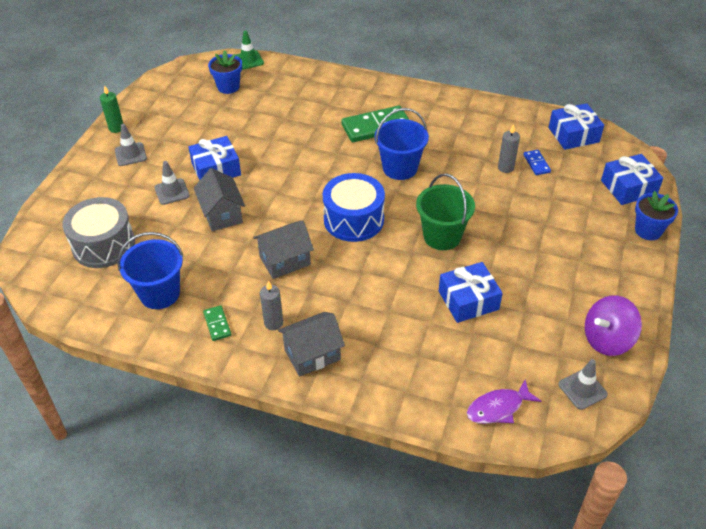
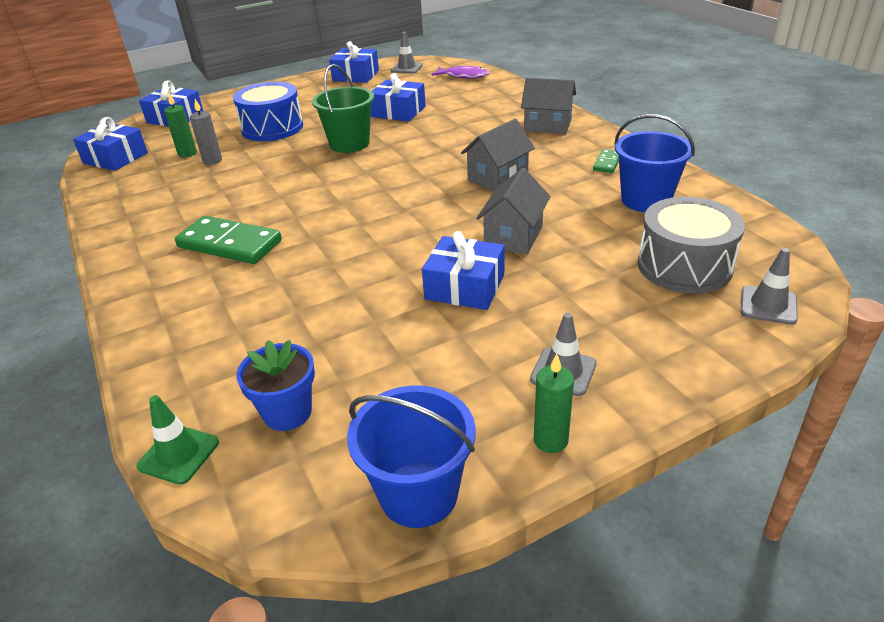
camera: 135 degrees left, 10 degrees down
grey traffic cone [154,161,190,205] -> grey traffic cone moved to [741,248,798,325]
grey house [253,220,314,279] -> grey house turned 60 degrees counterclockwise [461,119,535,191]
grey candle [260,281,283,330] -> none
blue drum [323,173,385,242] -> blue drum moved to [233,82,303,141]
blue bucket [375,108,429,180] -> blue bucket moved to [347,385,476,528]
blue domino [523,150,551,175] -> green candle [164,93,197,158]
purple spinning top [585,296,642,356] -> blue gift [329,41,379,83]
blue flower pot [635,191,678,240] -> none

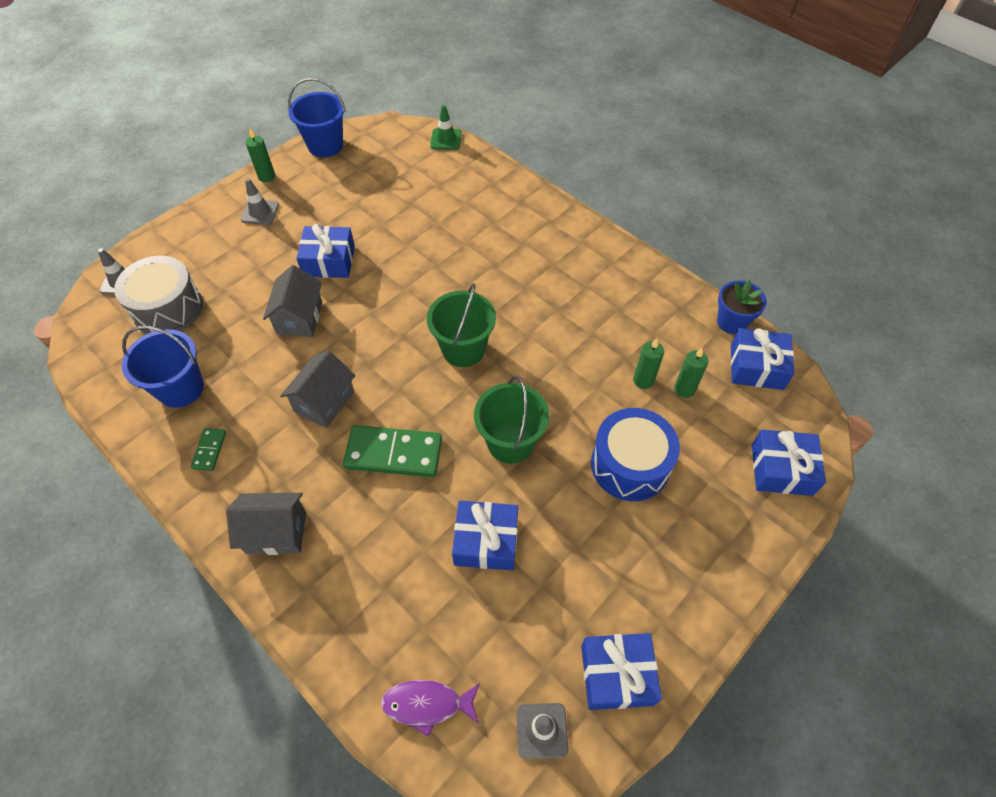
camera: 160 degrees right, 20 degrees up
green domino [175,216,282,264] -> green domino moved to [343,425,442,477]
grey candle [190,99,222,165] -> green candle [633,339,664,389]
blue flower pot [237,340,315,431] -> blue flower pot moved to [717,280,767,334]
none -> green bucket [427,283,496,367]

